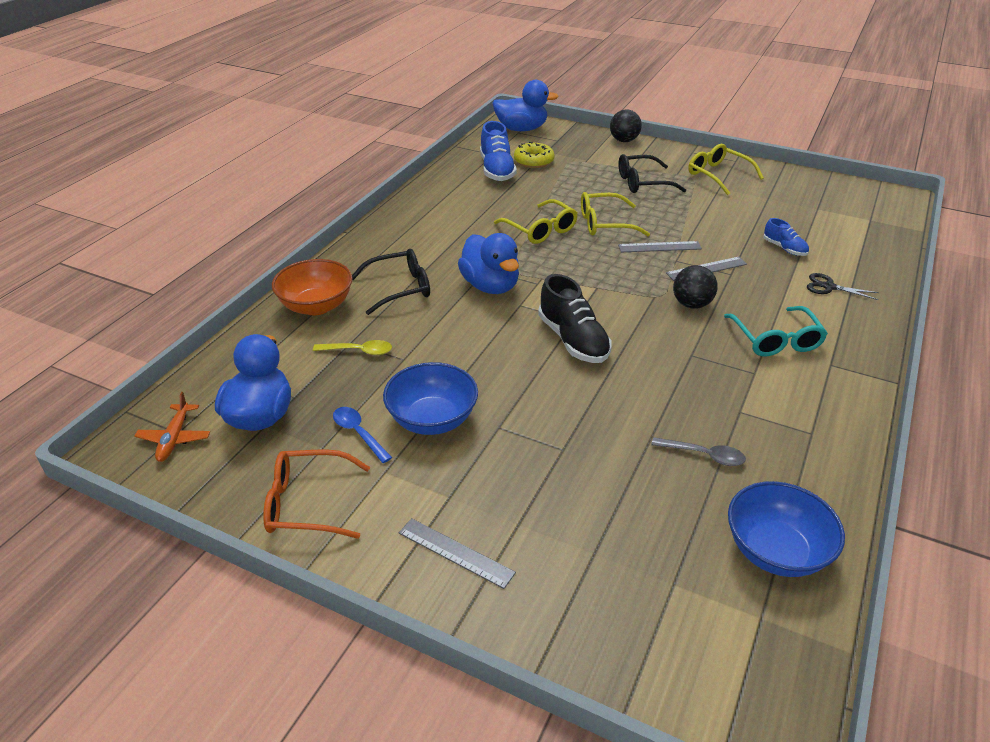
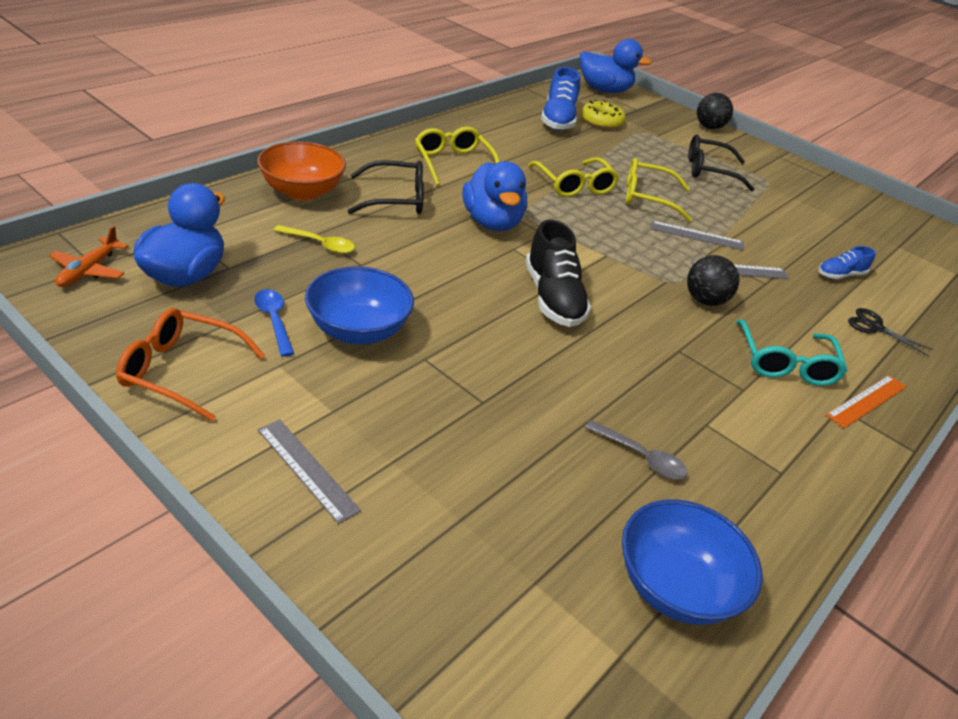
camera: 10 degrees right, 0 degrees up
yellow glasses [688,144,764,195] -> yellow glasses moved to [415,127,499,186]
blue shoe [763,218,809,256] -> blue shoe turned 90 degrees clockwise [818,246,876,279]
none -> orange ruler [826,375,906,428]

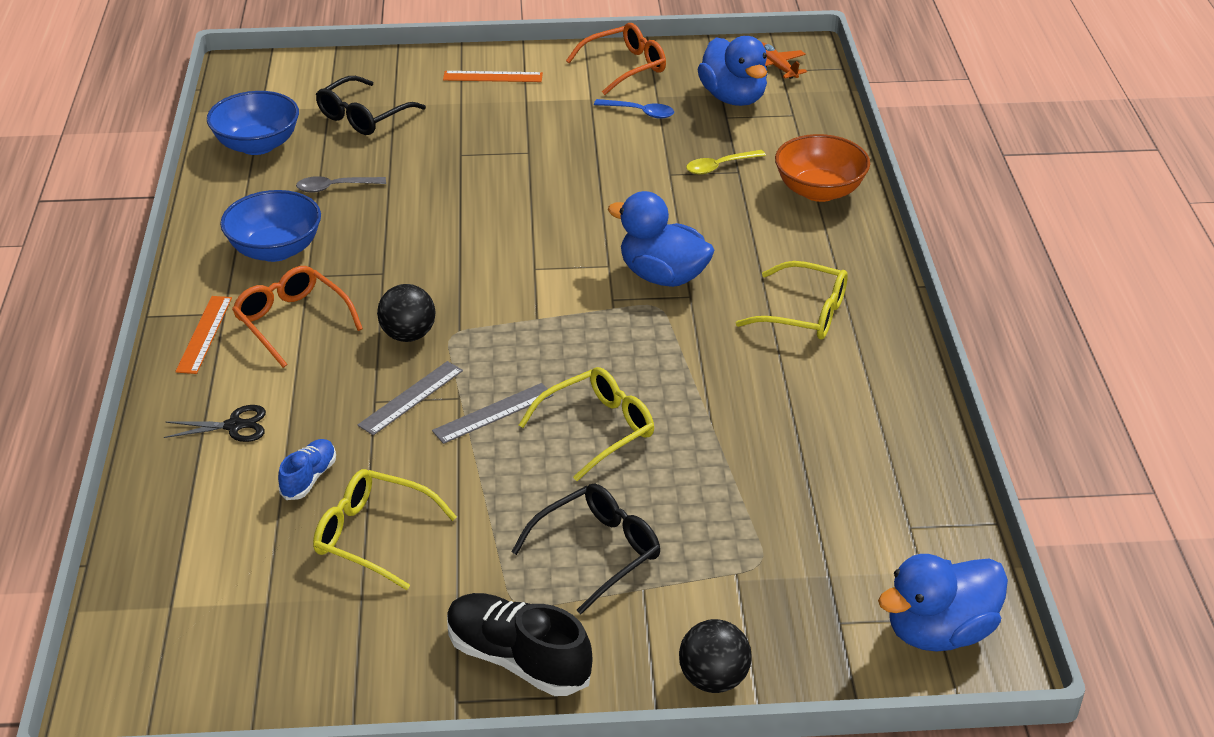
camera: 140 degrees right, 0 degrees up
grey ruler [258,419,361,524] -> orange ruler [443,71,543,82]
blue bowl [305,266,414,344] -> blue bowl moved to [220,190,321,262]
black glasses [347,160,424,214] -> black glasses moved to [316,76,426,135]
black shoe [525,220,591,327] -> black shoe moved to [447,593,593,696]
yellow glasses [528,157,619,197] -> yellow glasses moved to [313,469,457,590]
blue shoe [541,67,580,130] -> none
yellow donut [581,100,626,129] -> none
turquoise glasses [736,319,848,386] -> orange glasses [232,266,363,368]

